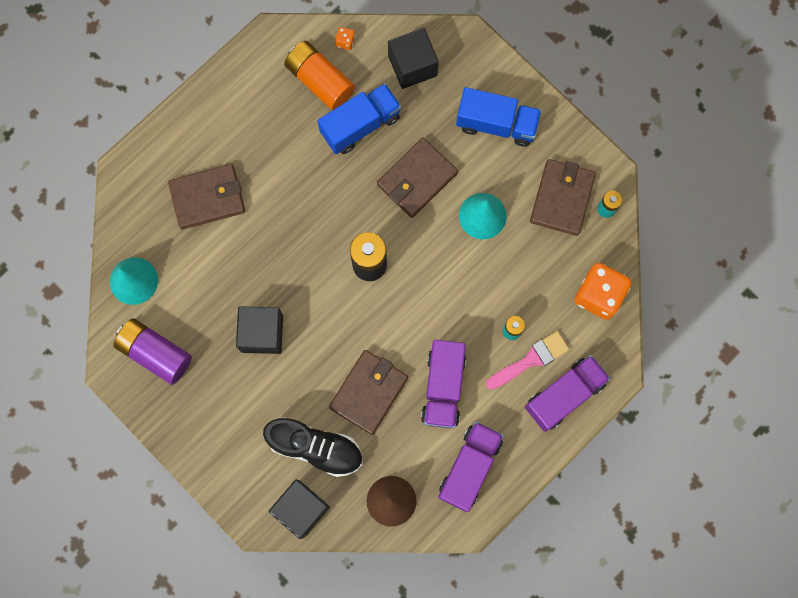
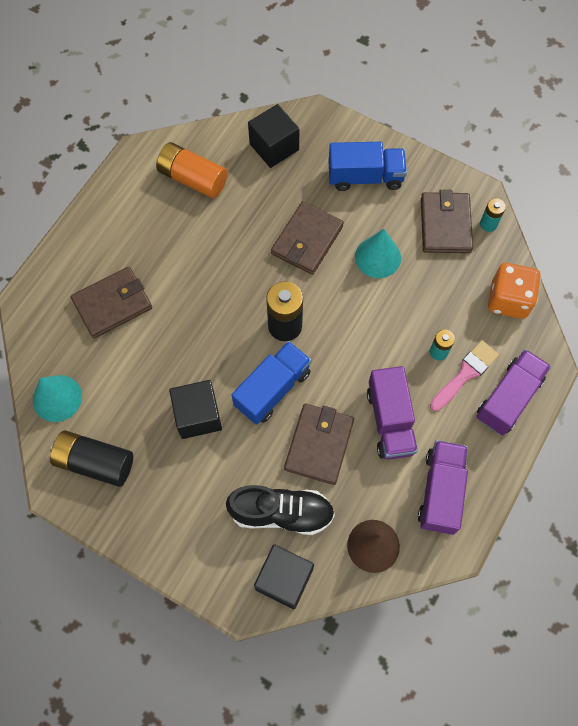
camera: 15 degrees left, 10 degrees down
purple battery [113,318,192,385] -> black battery [50,430,133,487]
blue truck [317,83,401,154] -> blue truck moved to [232,341,311,425]
orange dice [335,27,355,50] -> none

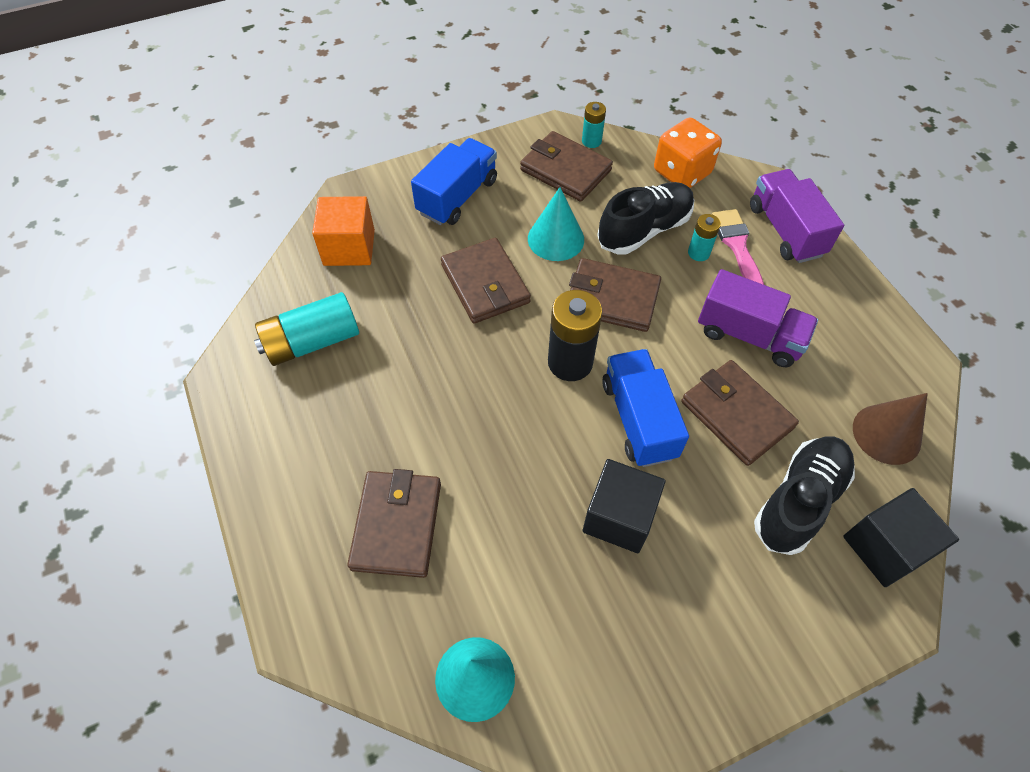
camera: 55 degrees left, 10 degrees down
black battery [50,430,133,487] -> none
orange battery [156,142,228,198] -> turquoise battery [254,292,359,366]
black cube [248,104,300,168] -> orange cube [312,196,375,266]
purple truck [418,440,468,535] -> none
none -> brown wallet [569,258,661,332]
none -> black shoe [597,182,694,254]

